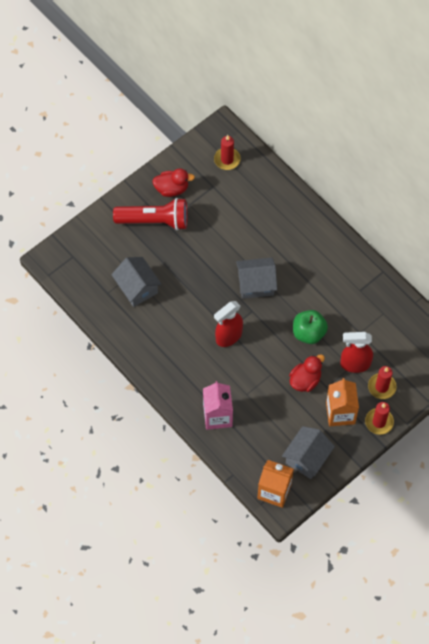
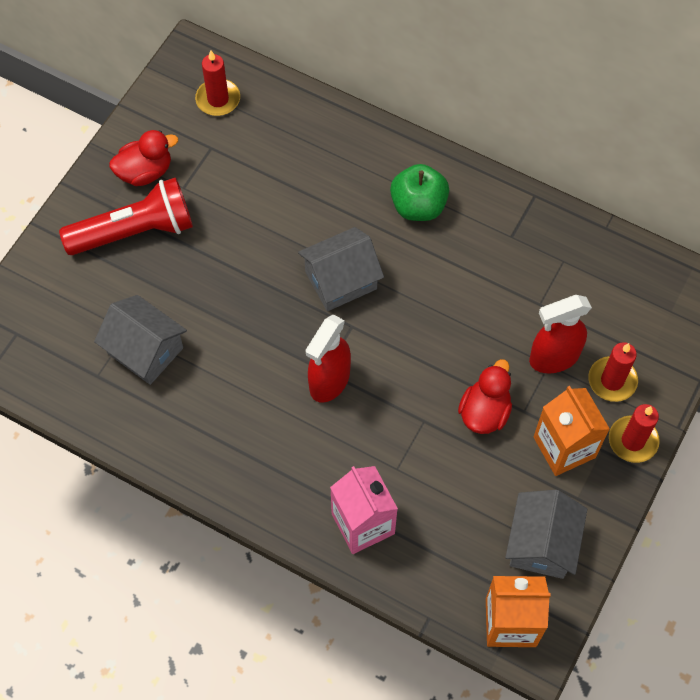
camera: 20 degrees left, 0 degrees up
green apple [293,310,328,344] -> green apple moved to [390,164,449,221]

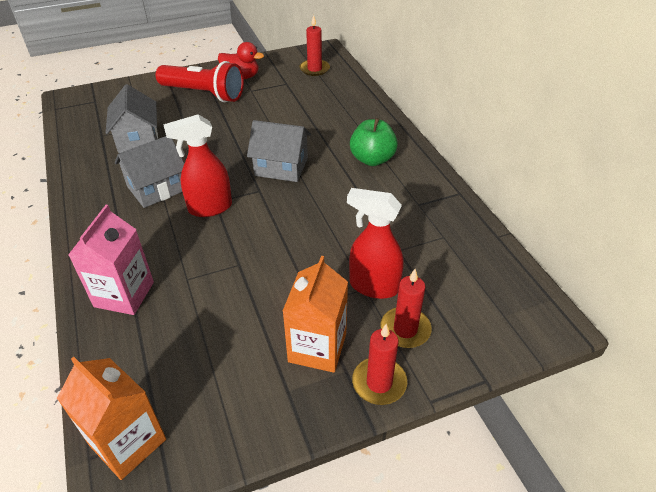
camera: 40 degrees right, 20 degrees down
red duck [458,359,512,434] -> none
grey house [505,490,587,579] -> grey house moved to [115,136,184,208]

